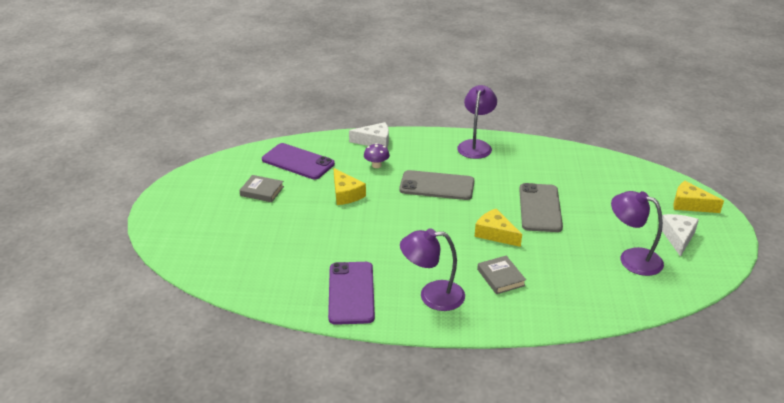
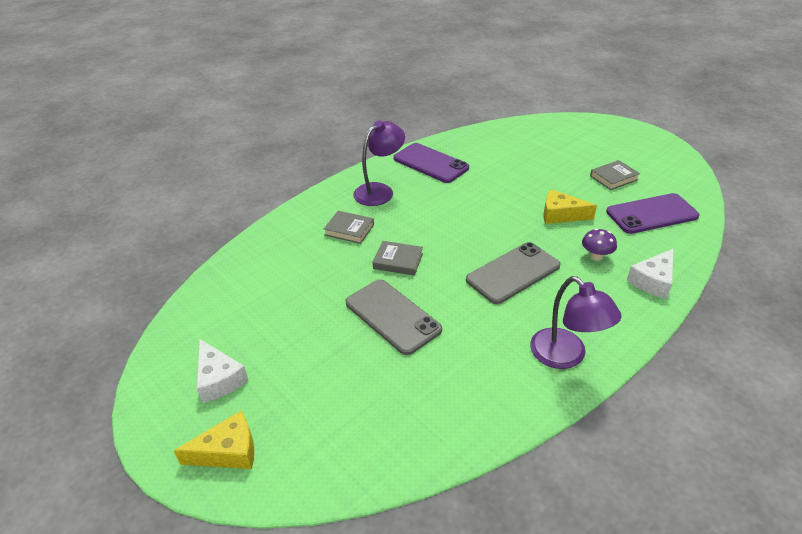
camera: 135 degrees right, 5 degrees up
yellow cheese [475,209,522,247] -> grey book [373,241,423,276]
purple lamp [611,191,664,276] -> none

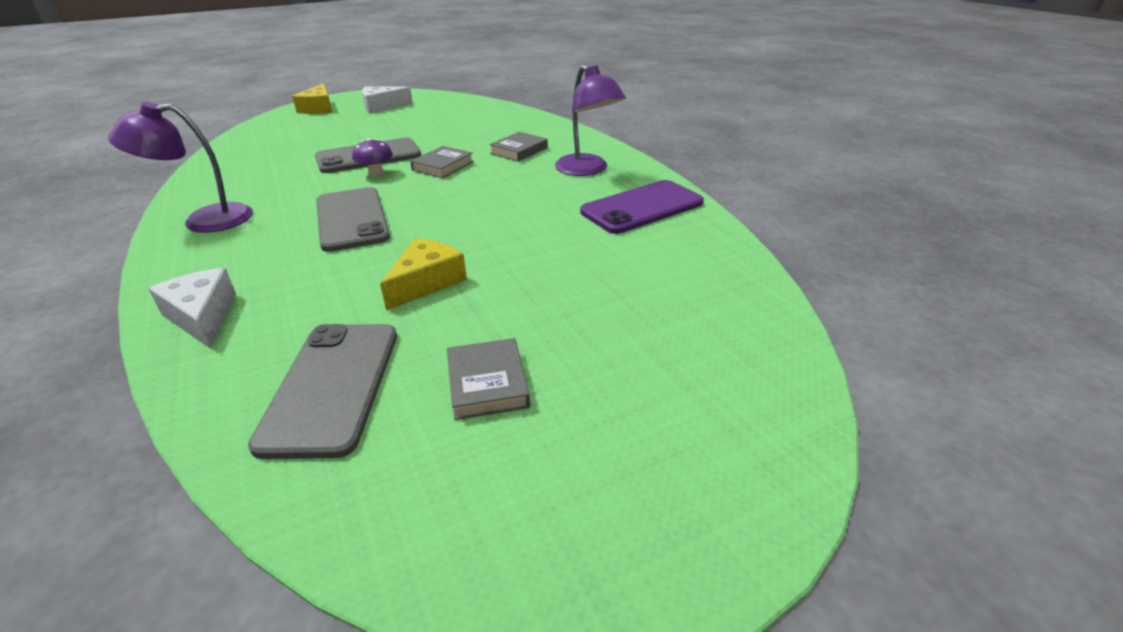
camera: 105 degrees right, 5 degrees down
purple mushroom [582,228,617,261] -> purple mushroom moved to [352,138,393,177]
purple phone [606,193,700,234] -> grey phone [248,324,397,459]

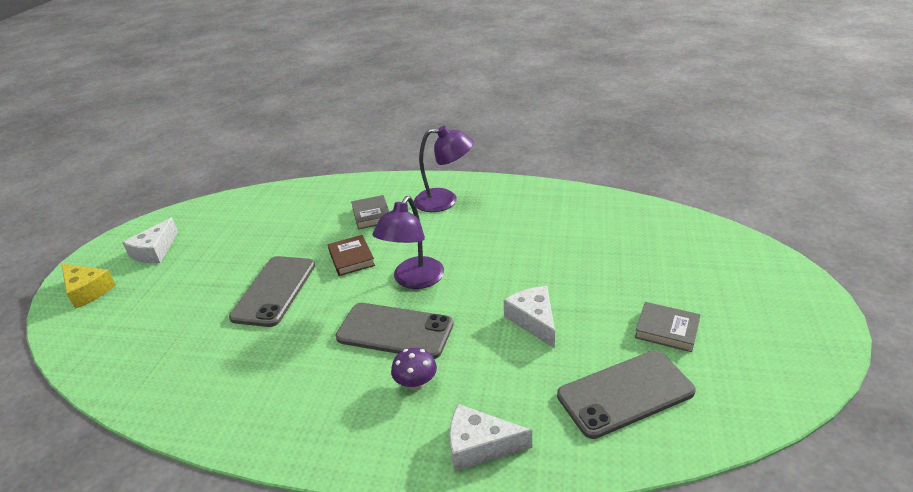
camera: 50 degrees left, 0 degrees up
purple lamp [108,102,253,233] -> purple lamp moved to [373,196,444,289]
grey phone [248,324,397,459] -> grey phone turned 60 degrees counterclockwise [557,351,696,439]
purple mushroom [352,138,393,177] -> purple mushroom moved to [391,348,437,391]
yellow cheese [380,238,467,311] -> white cheese [504,286,555,348]
grey book [410,146,474,178] -> brown book [328,235,375,276]
purple phone [580,180,704,234] -> none

